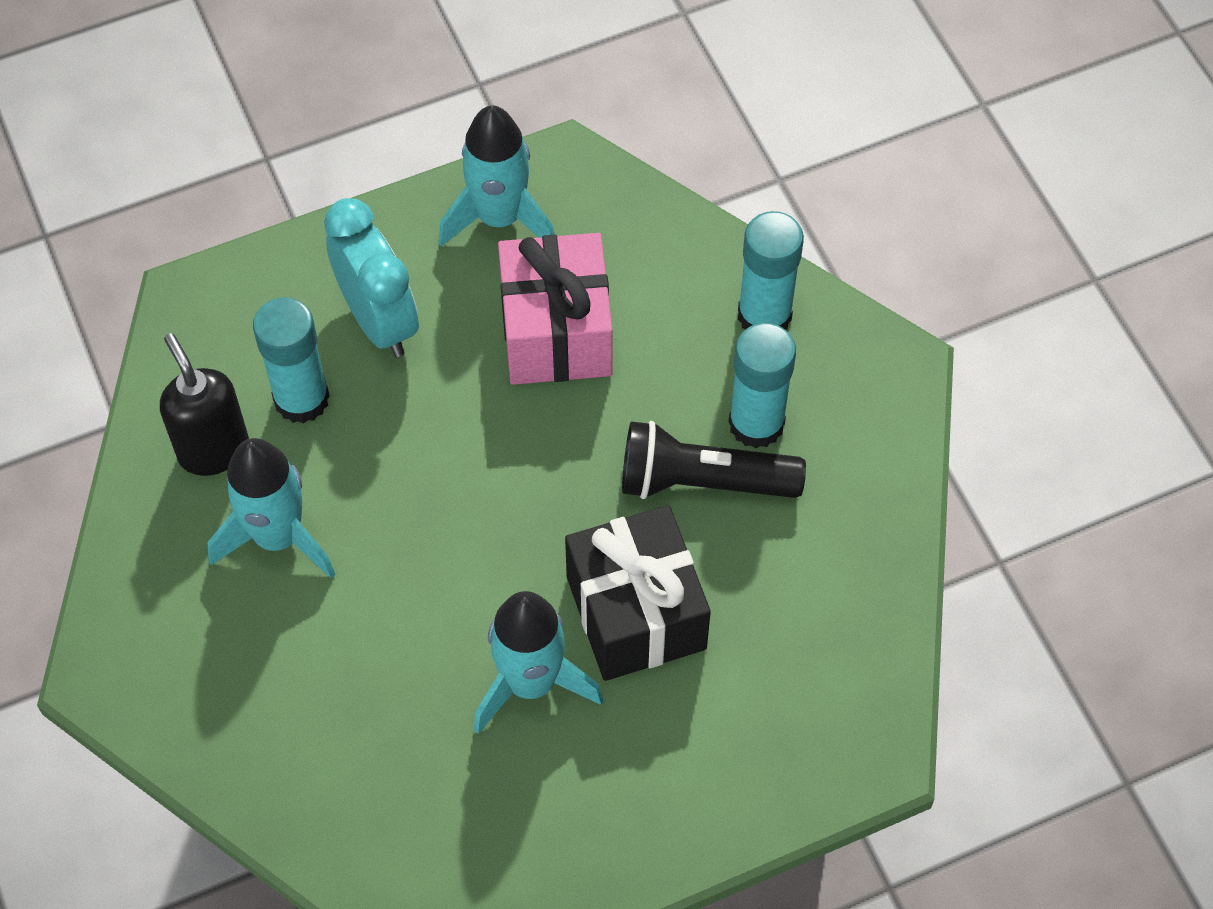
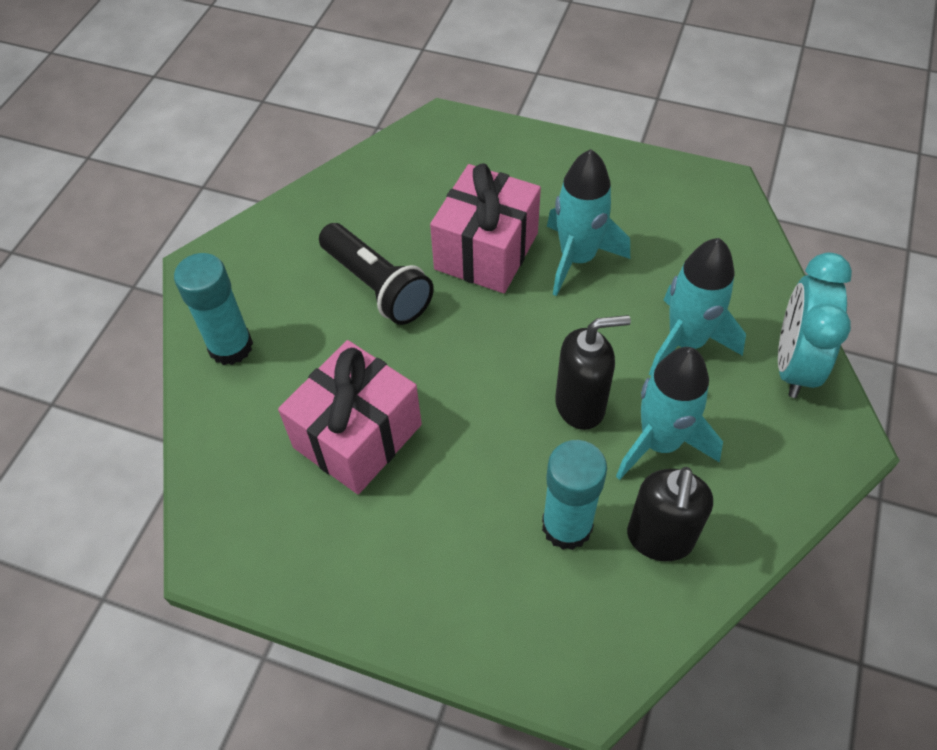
camera: 135 degrees left, 5 degrees down
turquoise clock [324,198,419,357] -> turquoise clock moved to [778,252,852,398]
turquoise rocket [439,105,555,246] -> turquoise rocket moved to [649,238,746,376]
black gift [565,505,711,681] -> pink gift [430,163,541,293]
turquoise glue stick [728,323,796,448] -> none
none -> black soap dispenser [555,315,631,430]

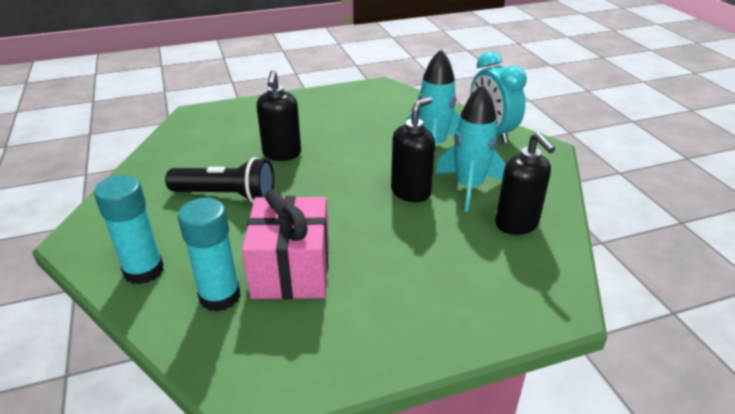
camera: 40 degrees left, 20 degrees down
pink gift [430,163,541,293] -> black soap dispenser [257,70,301,161]
turquoise glue stick [542,440,607,550] -> turquoise glue stick moved to [178,198,241,312]
turquoise rocket [547,149,630,296] -> none

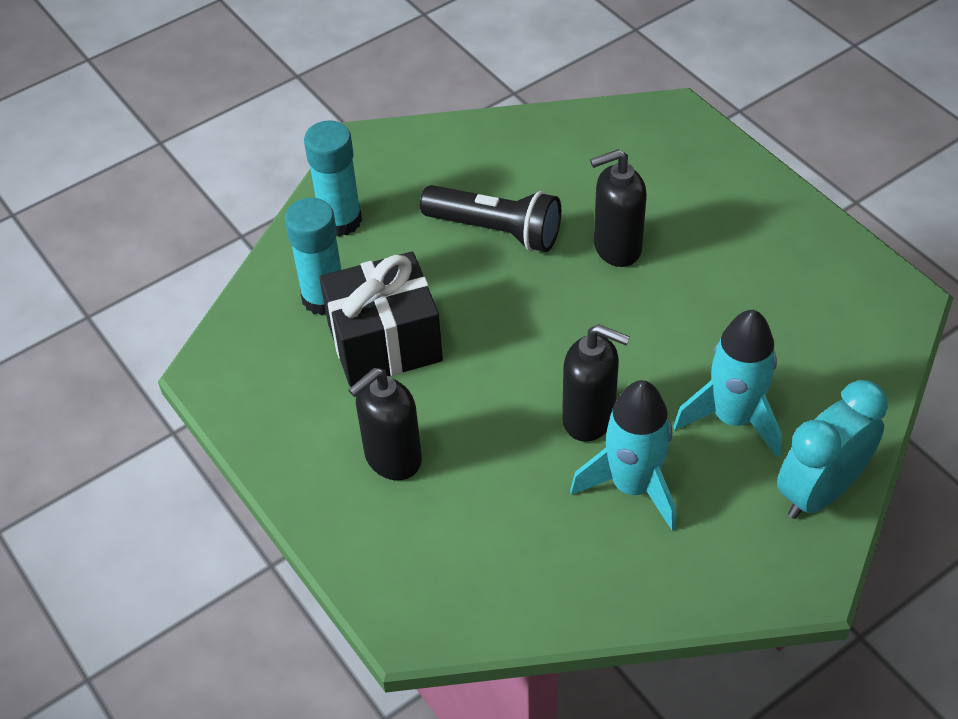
camera: 75 degrees right, 15 degrees up
black flashlight [165,157,274,203] -> black flashlight turned 60 degrees counterclockwise [420,185,561,252]
pink gift [242,189,329,299] -> black gift [320,251,443,387]
black soap dispenser [495,132,556,235] -> black soap dispenser moved to [348,368,422,480]

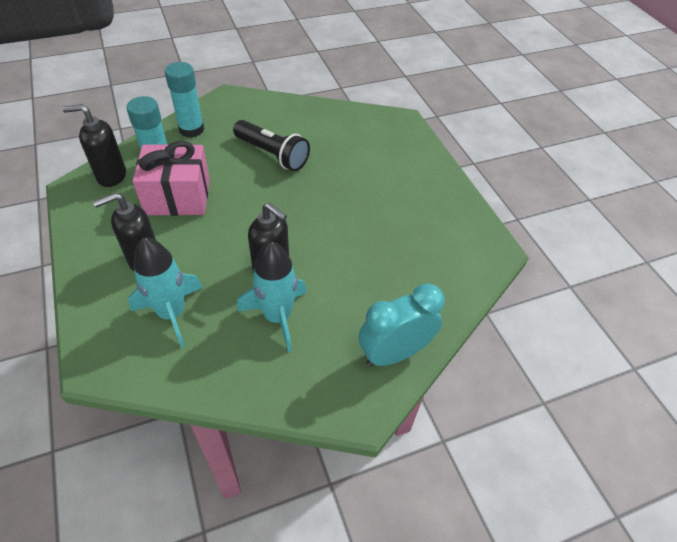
camera: 10 degrees right, 0 degrees up
black gift [320,251,443,387] -> pink gift [133,141,210,216]
black soap dispenser [590,149,647,267] -> black soap dispenser moved to [62,104,126,187]
turquoise rocket [673,310,782,458] -> turquoise rocket moved to [128,237,203,348]

